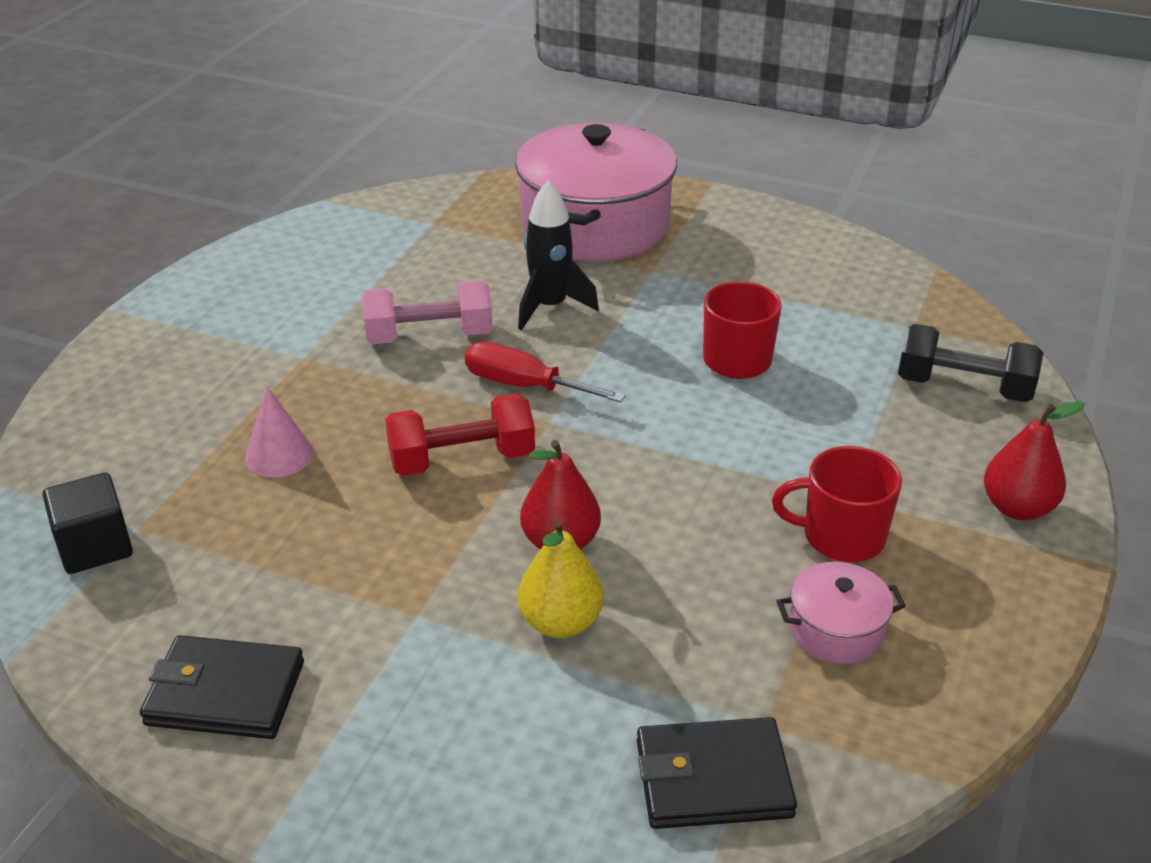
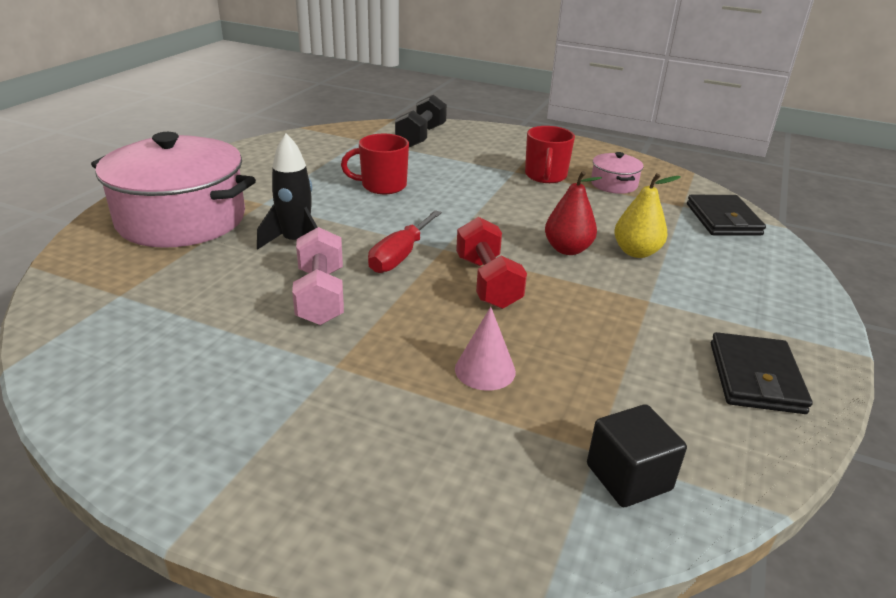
camera: 90 degrees left, 5 degrees down
red pear [984,401,1085,520] -> none

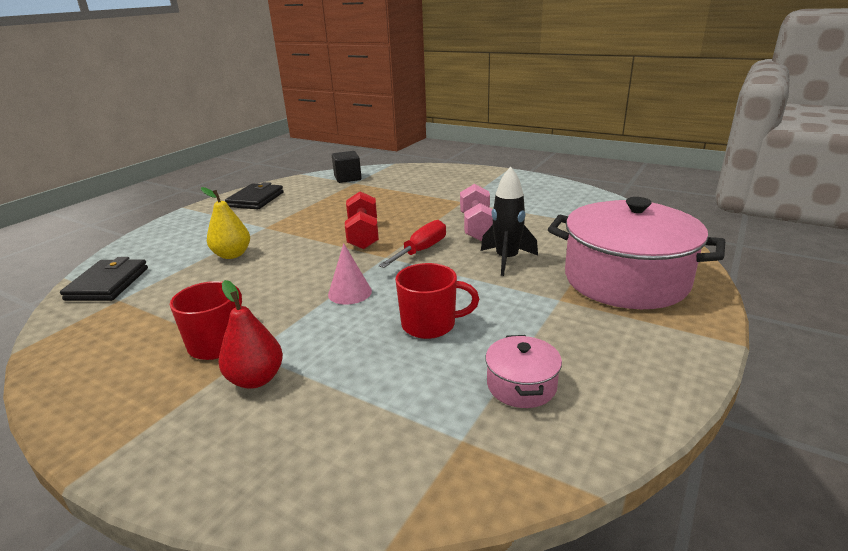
camera: 170 degrees left, 5 degrees down
black dumbbell [395,95,447,147] -> none
pink cone [455,307,516,391] -> pink cone moved to [328,243,372,305]
red pear [545,171,602,255] -> red pear moved to [218,280,283,389]
pink pot [591,152,643,194] -> pink pot moved to [485,335,562,408]

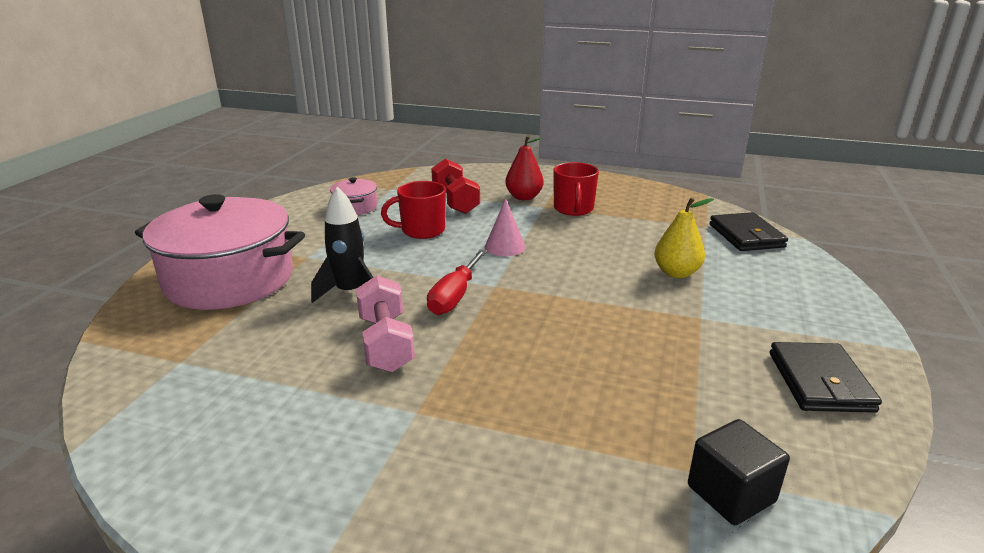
camera: 165 degrees right, 0 degrees up
red dumbbell [345,191,379,250] -> red dumbbell moved to [431,159,480,214]

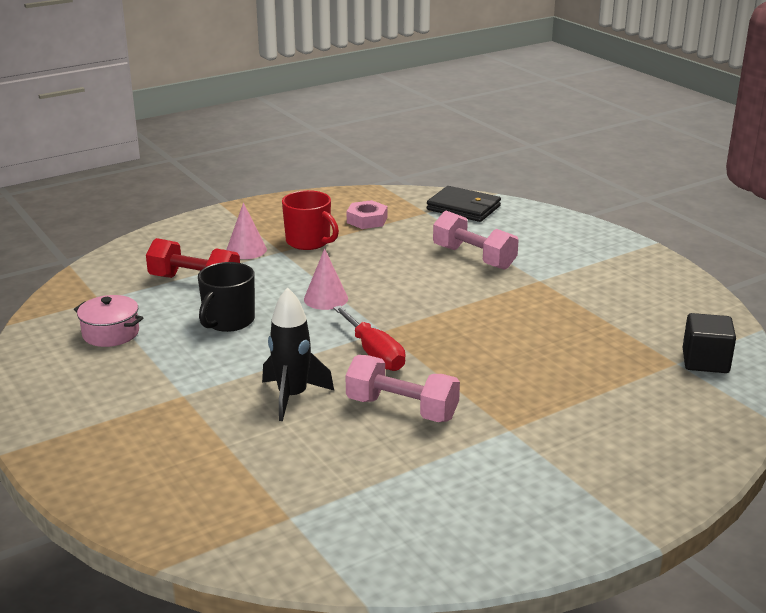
camera: 50 degrees left, 0 degrees up
pink pot [135,194,305,310] -> none
red mug [381,181,446,239] -> black mug [198,262,255,332]
red pear [505,135,544,200] -> pink cone [226,203,267,259]
yellow pear [654,198,714,278] -> pink dumbbell [433,211,519,270]
black wallet [770,342,882,413] -> none
none -> pink nut [347,200,388,229]

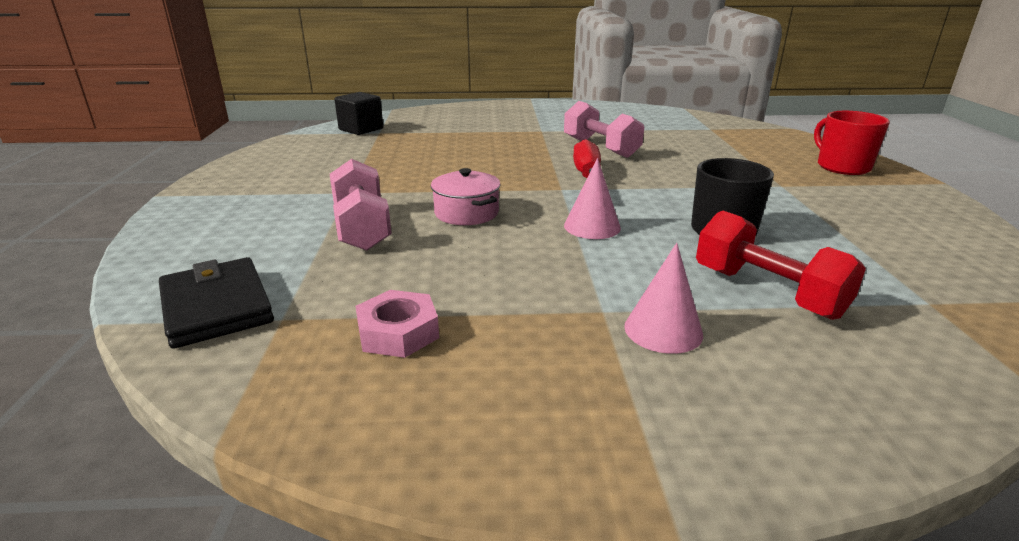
camera: 150 degrees left, 0 degrees up
pink pot [74,295,143,347] -> pink pot moved to [431,168,501,225]
black rocket [262,287,334,421] -> none
red mug [282,190,339,250] -> red mug moved to [814,111,890,175]

